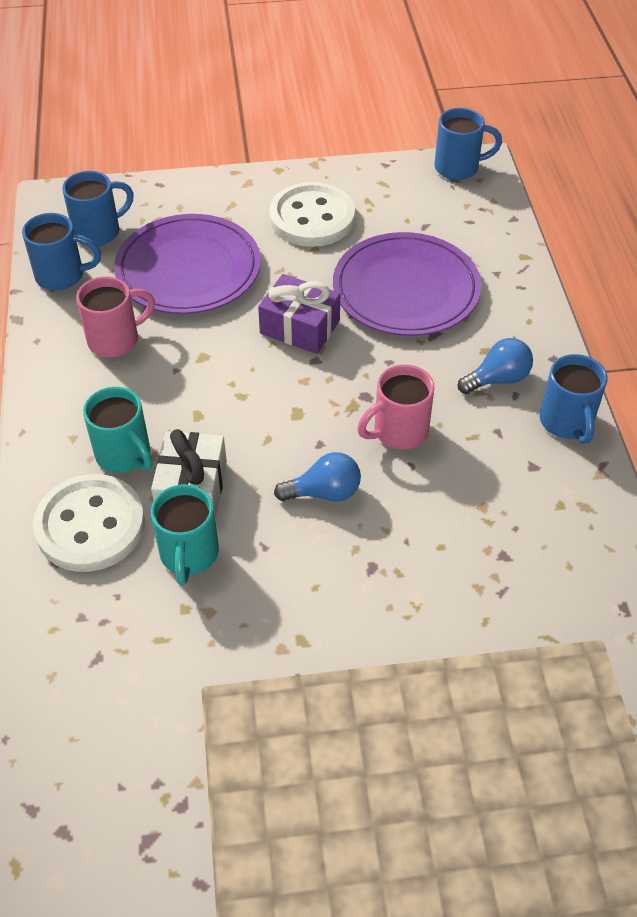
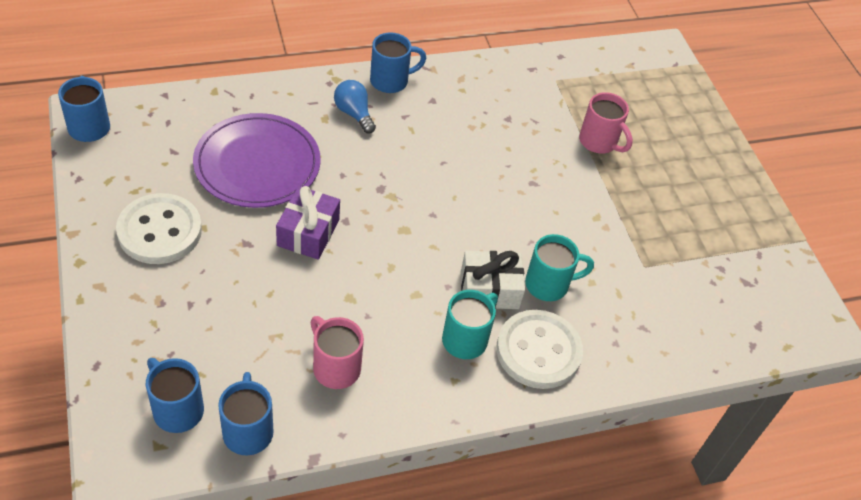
camera: 105 degrees left, 0 degrees up
purple plate [114,214,261,314] -> none
blue light bulb [274,452,361,502] -> none
pink mug [357,364,435,450] -> pink mug moved to [579,92,633,154]

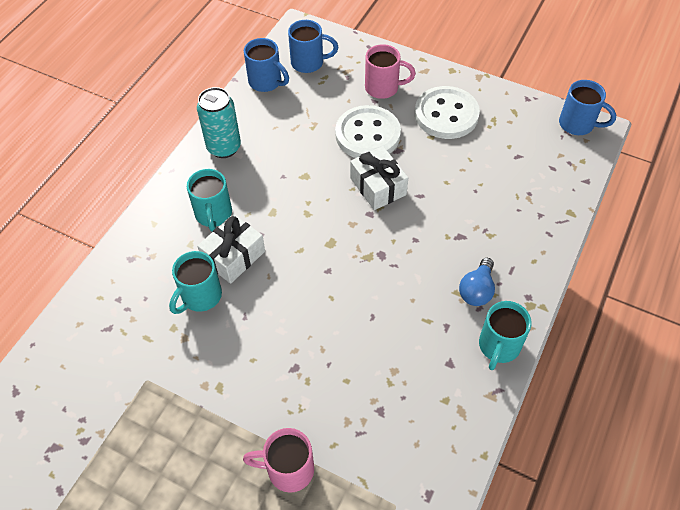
camera: 140 degrees right, 5 degrees up
purple plate [193,113,321,208] -> none
purple gift [276,186,340,260] -> white gift [350,146,408,210]
pink mug [310,316,364,389] -> pink mug moved to [365,44,416,99]
blue light bulb [334,80,376,134] -> blue light bulb turned 105 degrees clockwise [459,258,495,306]
blue mug [370,32,426,93] -> turquoise mug [479,301,532,370]
white button [496,310,583,389] -> white button moved to [335,105,401,158]
none -> turquoise can [197,87,241,158]

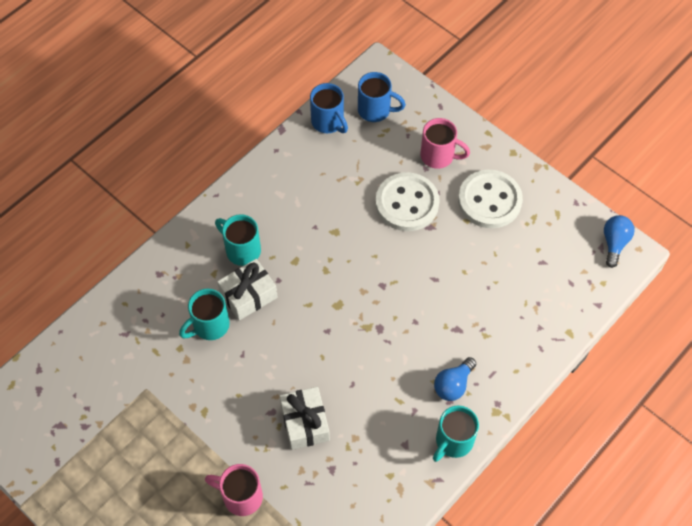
camera: 15 degrees right, 5 degrees up
turquoise mug [187,169,232,232] -> turquoise mug turned 120 degrees clockwise [215,214,261,266]
turquoise can [197,87,241,158] -> none
white gift [350,146,408,210] -> white gift moved to [279,387,330,450]
blue mug [559,80,616,135] -> blue light bulb [604,215,635,268]

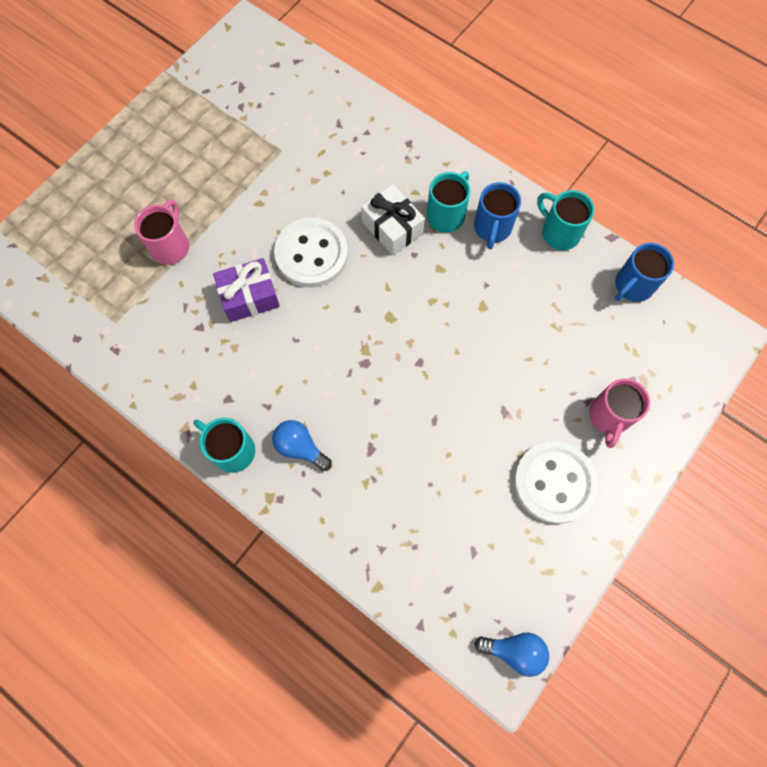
camera: 85 degrees right, 10 degrees up
turquoise mug [179,289,230,340] -> turquoise mug moved to [537,190,595,250]
white gift [279,387,330,450] -> purple gift [213,258,280,322]
blue mug [358,72,406,122] -> blue mug moved to [474,182,521,249]
white button [375,172,440,231] -> white button moved to [274,218,348,288]

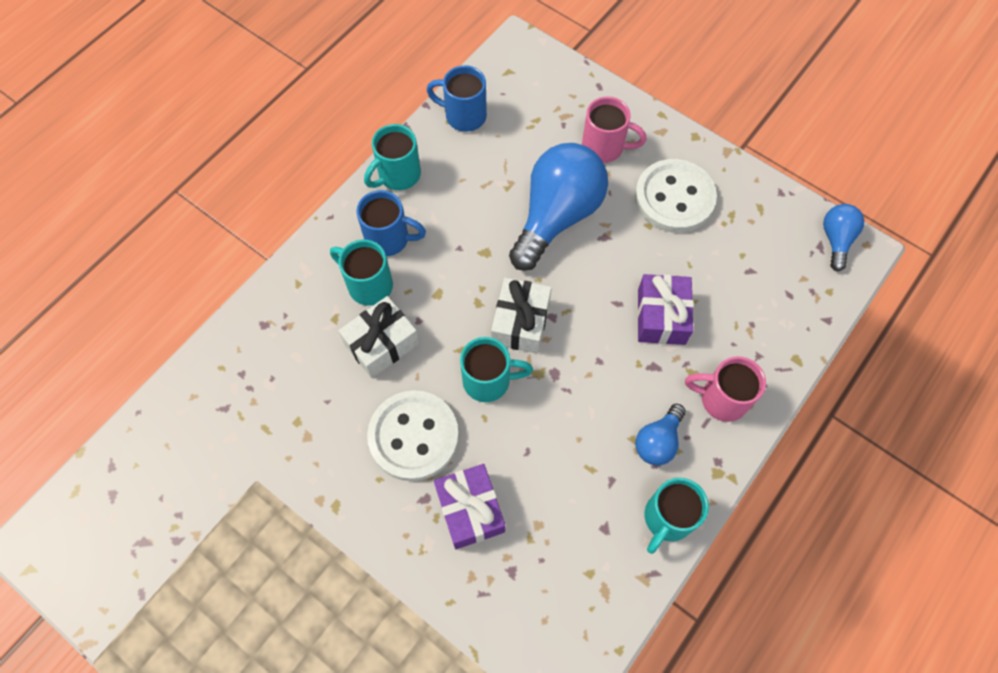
camera: 90 degrees left, 5 degrees down
pink mug [134,200,189,265] -> pink mug moved to [685,356,766,422]
blue mug [615,243,674,302] -> blue mug turned 150 degrees clockwise [426,65,487,132]
none -> turquoise mug [460,337,533,402]
none -> white gift [491,278,552,354]
none -> blue light bulb [509,143,608,271]
none -> purple gift [637,274,693,345]

